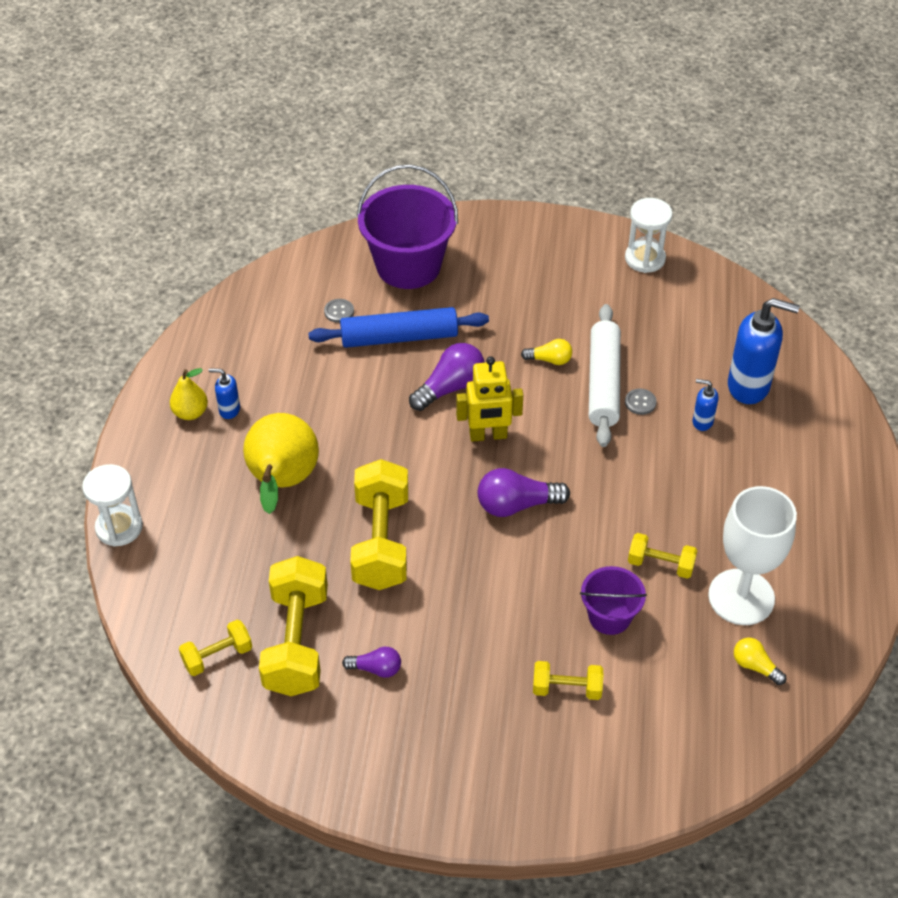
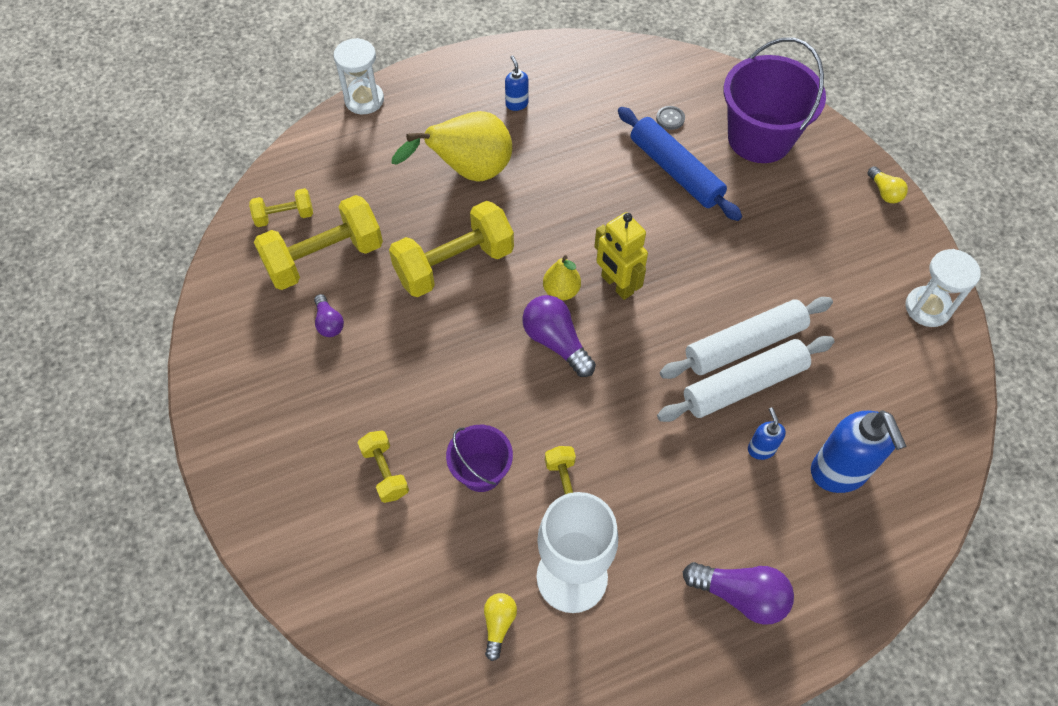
camera: 60 degrees right, 10 degrees up
yellow pear [170,368,208,420] -> yellow pear moved to [543,255,581,301]
yellow dumbbell [179,620,252,676] -> yellow dumbbell turned 45 degrees counterclockwise [249,188,313,227]
purple light bulb [409,343,485,411] -> purple light bulb moved to [683,562,794,625]
yellow light bulb [521,339,572,365] -> yellow light bulb moved to [867,166,908,203]
grey button [625,389,657,415] -> white rolling pin [657,336,835,422]

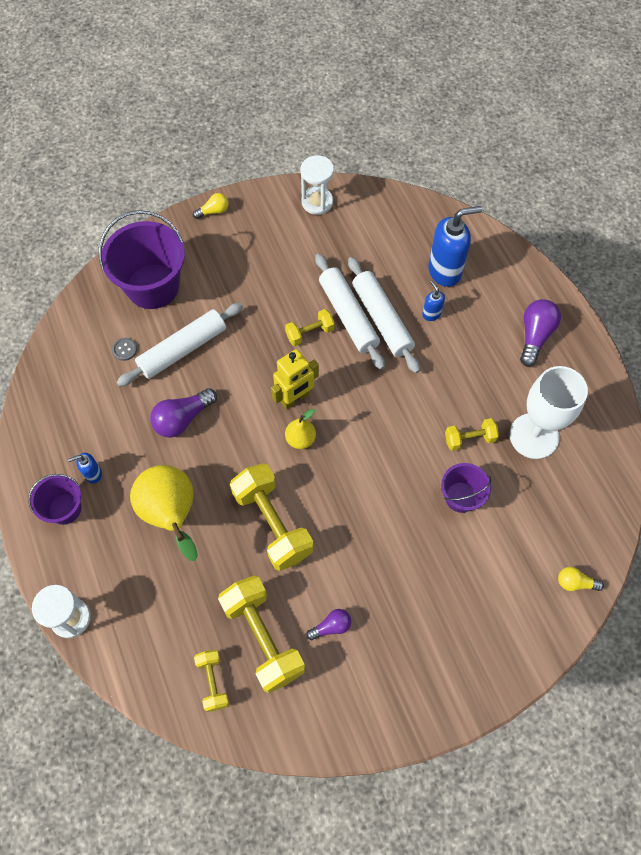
camera: 90 degrees left, 5 degrees up
yellow dumbbell [358,430,409,503] -> yellow dumbbell moved to [285,309,335,346]
yellow light bulb [484,593,517,661] -> yellow light bulb moved to [558,567,604,591]
purple light bulb [522,295,596,377] -> purple light bulb moved to [150,388,217,438]
blue rolling pin [618,107,742,221] -> white rolling pin [117,303,243,387]
blue soap dispenser [748,407,786,460] -> blue soap dispenser turned 75 degrees clockwise [422,281,445,321]
none -> purple bucket [28,474,81,525]

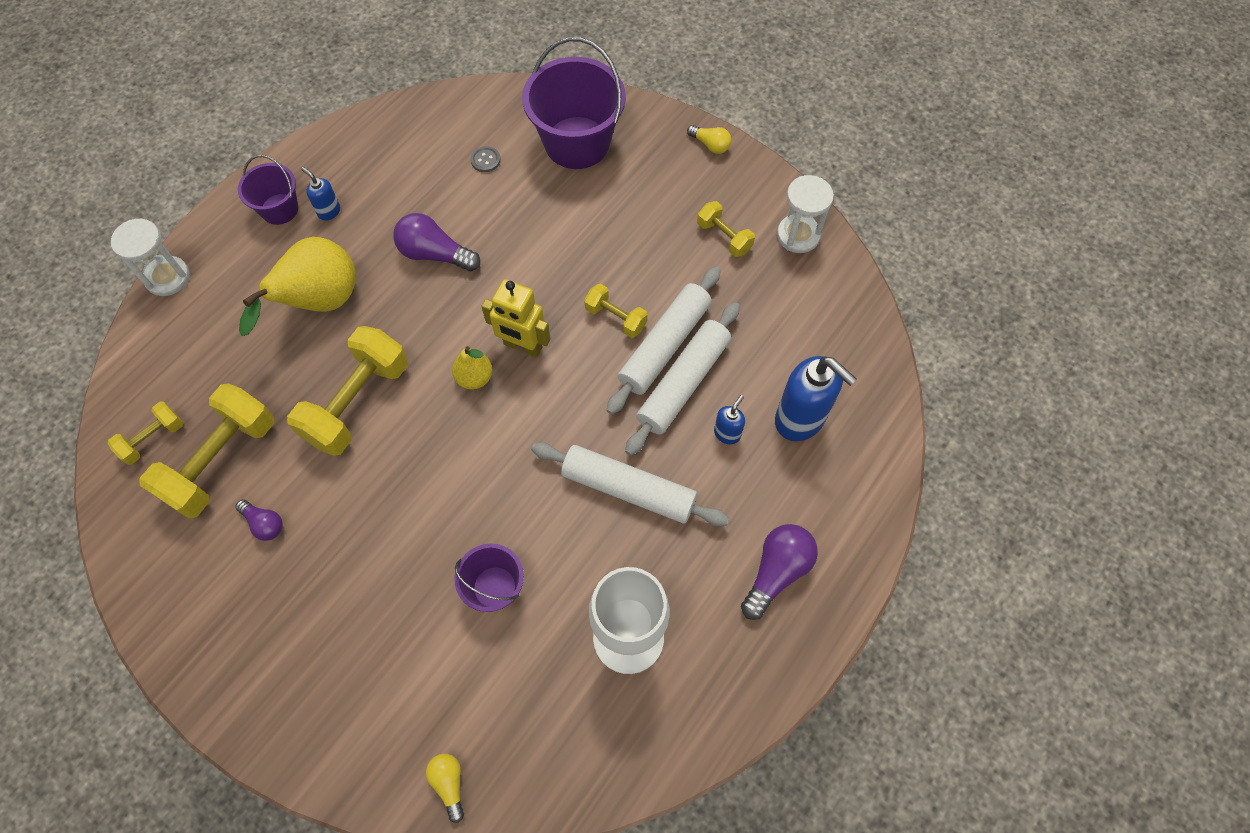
camera: 60 degrees right, 0 degrees up
white rolling pin [117,303,243,387] -> white rolling pin moved to [531,442,730,526]
yellow dumbbell [445,418,499,451] -> yellow dumbbell moved to [697,201,755,257]
purple light bulb [520,299,561,367] -> purple light bulb turned 45 degrees counterclockwise [741,524,818,620]

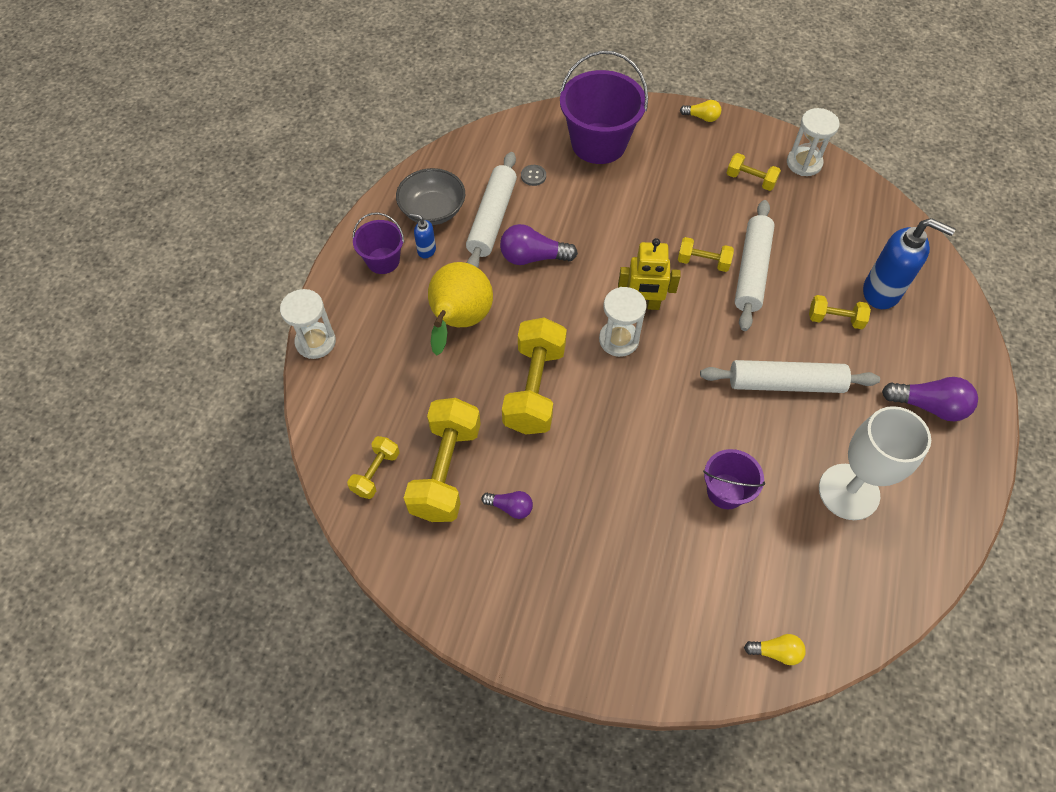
camera: 20 degrees left, 5 degrees down
yellow light bulb [426,754,464,823] -> yellow light bulb turned 135 degrees clockwise [744,634,806,665]
yellow pear [452,346,492,390] -> white hourglass [599,287,647,357]
white rolling pin [625,302,740,456] -> white rolling pin moved to [466,152,517,268]
blue soap dispenser [714,395,745,444] -> yellow dumbbell [809,295,871,329]
purple light bulb [741,524,818,620] -> purple light bulb turned 90 degrees clockwise [882,377,978,421]
none -> grey bowl [396,168,465,225]

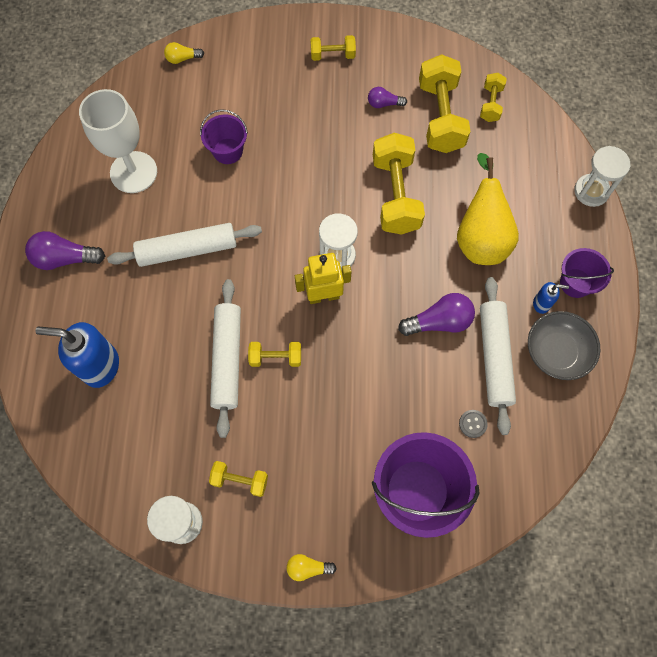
camera: 165 degrees right, 10 degrees up
yellow dumbbell [809,295,871,329] -> yellow dumbbell moved to [310,35,356,61]

